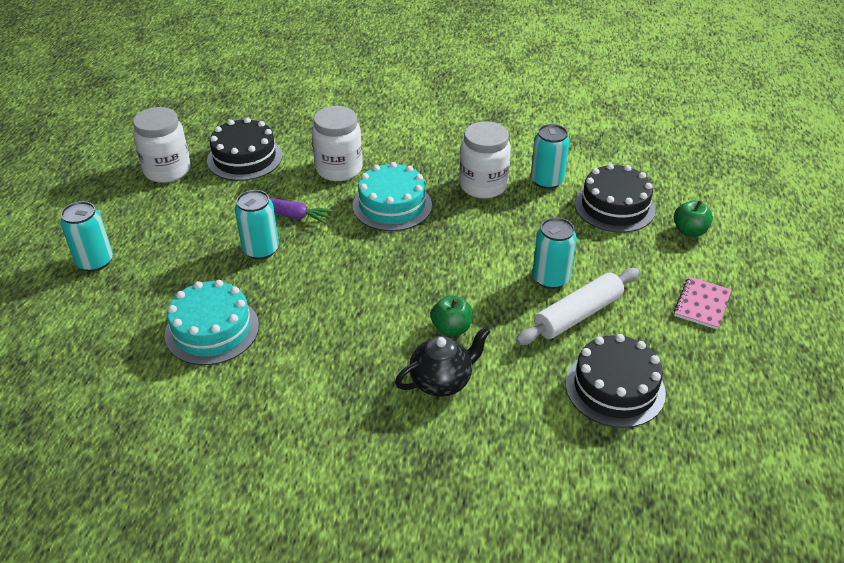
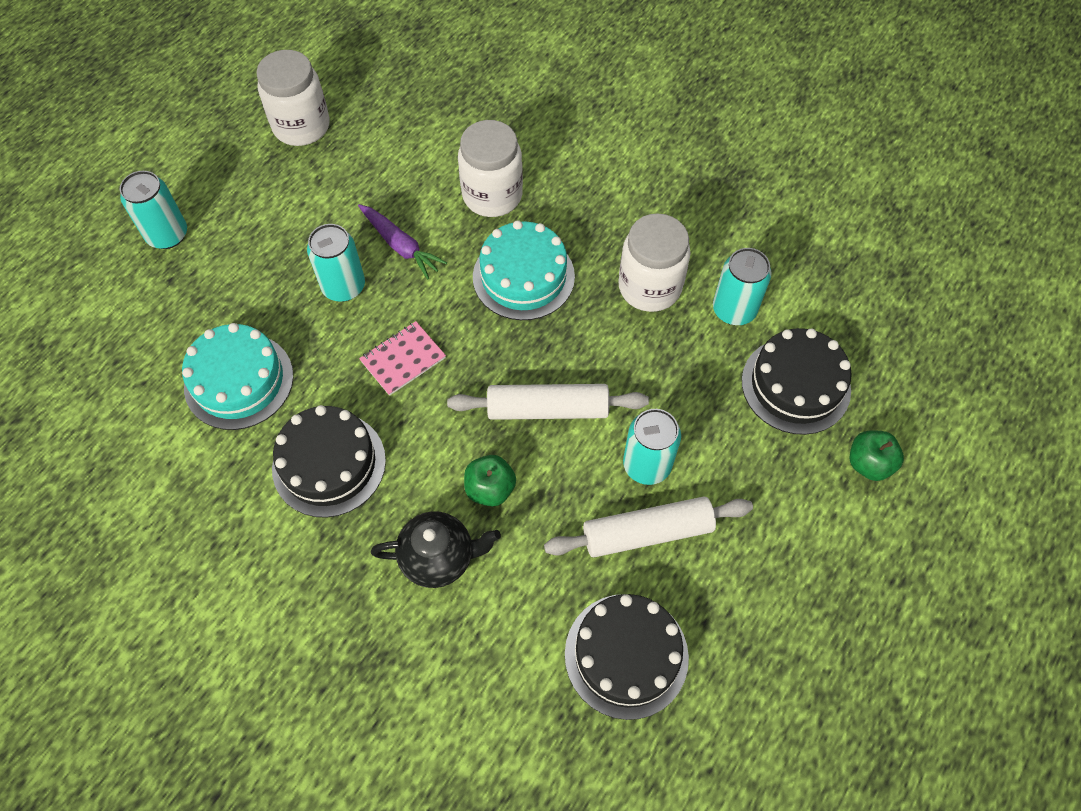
camera: 25 degrees right, 20 degrees up
black cake [207,117,282,181] -> black cake moved to [272,405,386,517]
pink notebook [674,277,732,330] -> pink notebook moved to [359,321,446,396]
none -> white rolling pin [447,384,649,420]

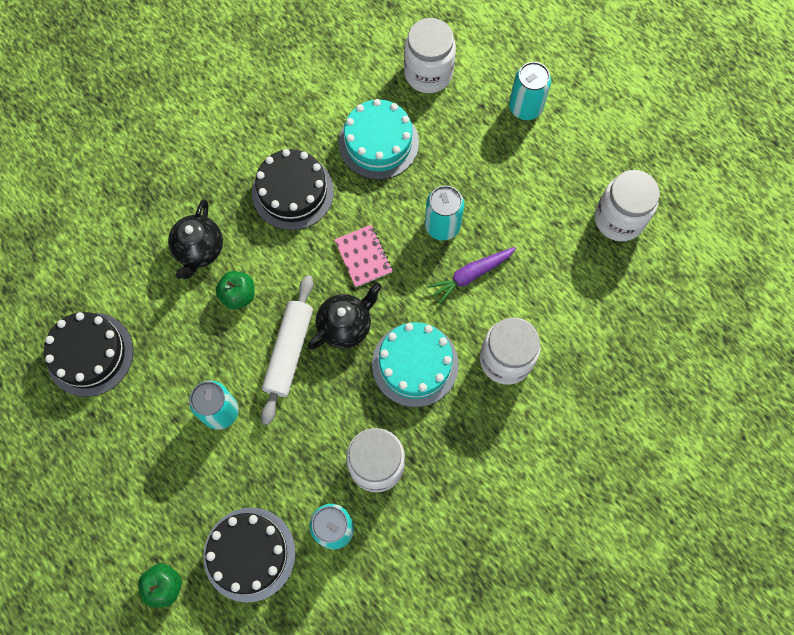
camera: 105 degrees right, 10 degrees up
white rolling pin [544,497,753,557] -> none
none -> black teapot [307,283,382,350]
none -> white jar [404,18,456,93]

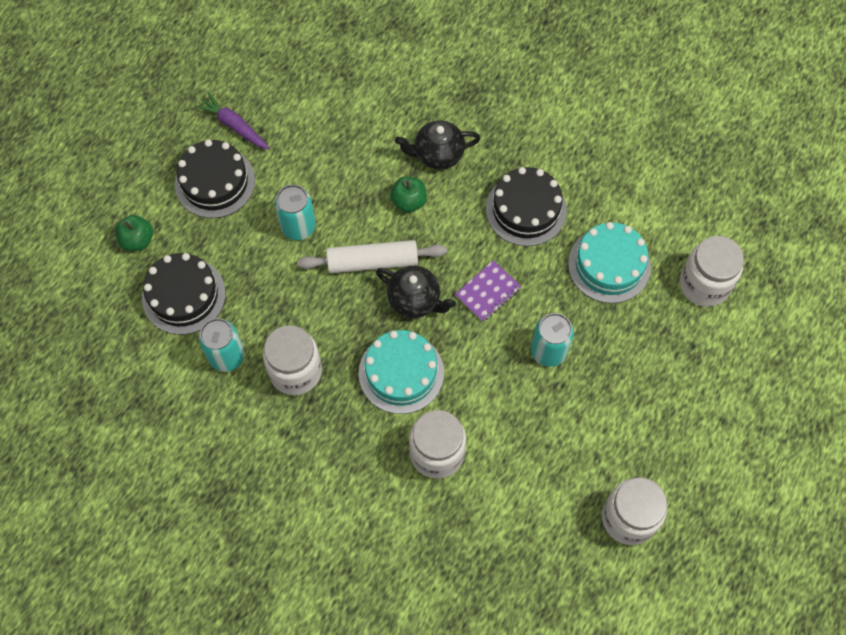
camera: 70 degrees right, 5 degrees down
black cake [44,312,133,397] -> black cake moved to [175,139,255,218]
pink notebook [335,225,393,287] -> purple notebook [455,260,521,322]
purple carrot [428,247,516,305] -> purple carrot moved to [195,92,270,150]
turquoise can [509,62,551,120] -> none

